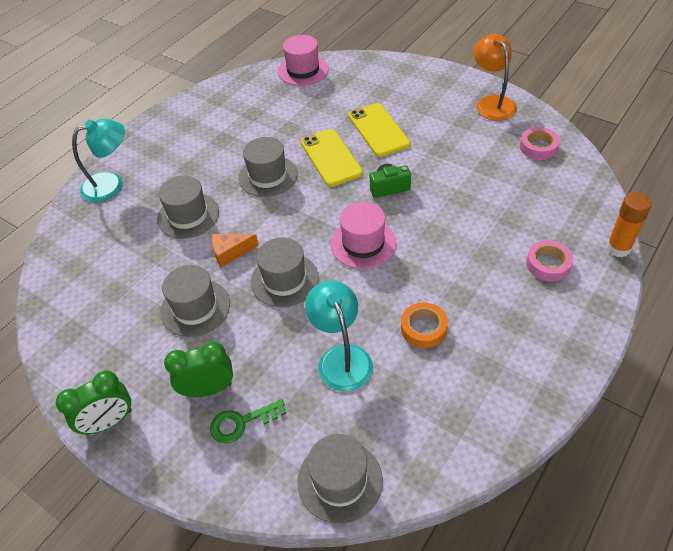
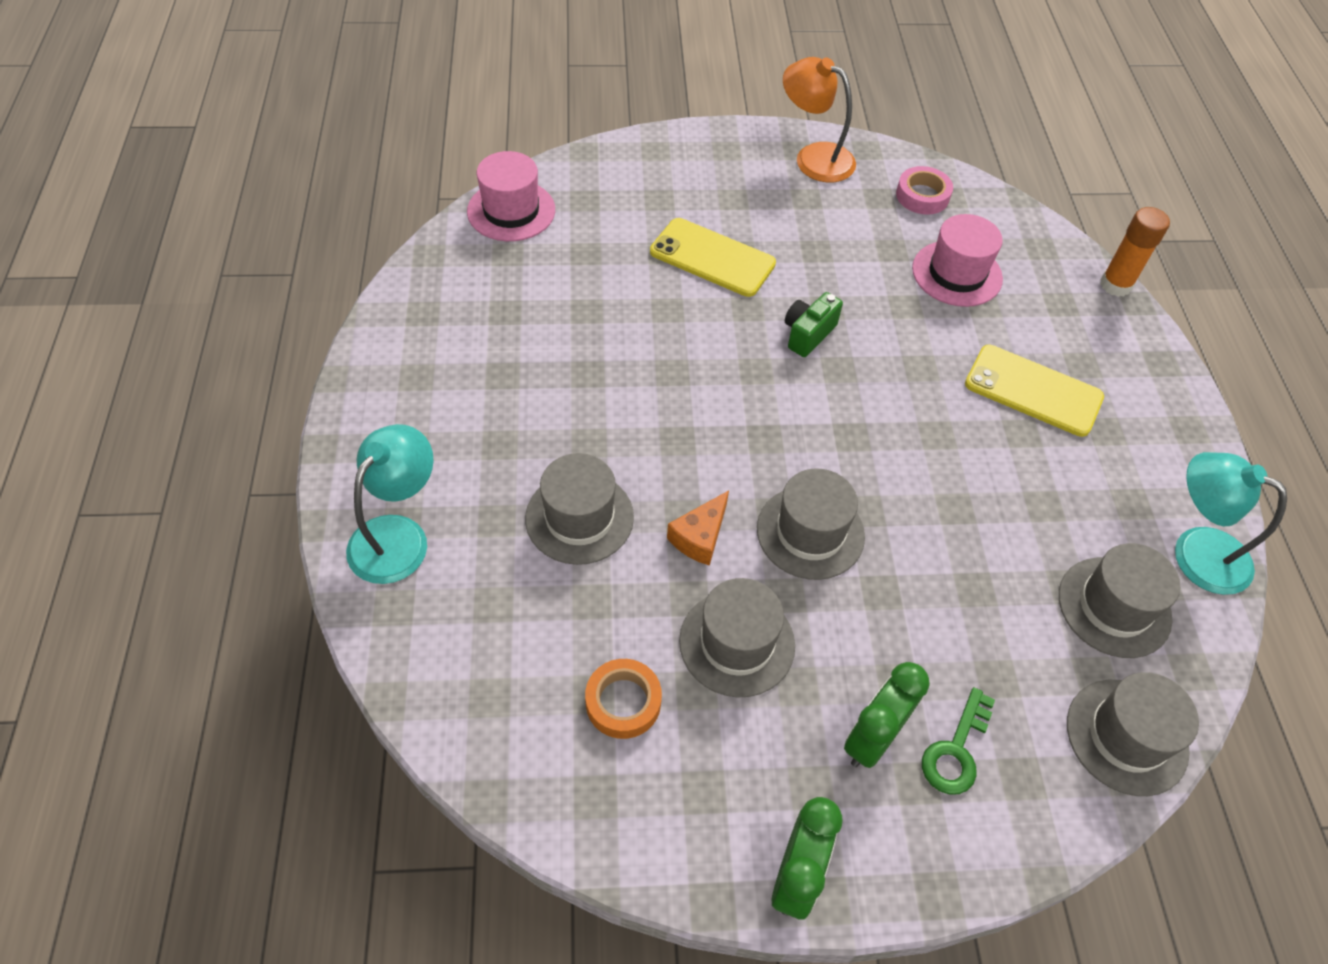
camera: 45 degrees left, 5 degrees up
grey hat [238,137,298,197] -> grey hat moved to [1059,543,1180,658]
yellow phone [301,129,363,187] -> yellow phone moved to [965,345,1104,437]
turquoise lamp [305,281,373,392] -> turquoise lamp moved to [1175,452,1287,595]
pink hat [331,202,397,269] -> pink hat moved to [912,214,1003,307]
orange tape [401,302,448,348] -> orange tape moved to [585,659,662,739]
pink tape [526,240,573,282] -> none

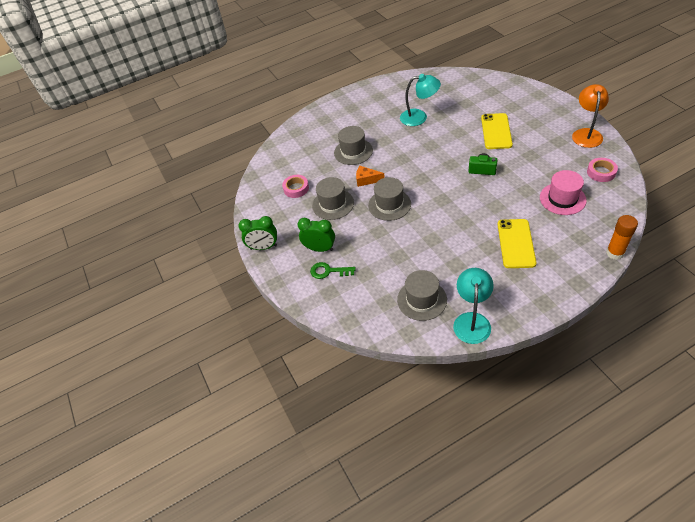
camera: 75 degrees right, 5 degrees down
turquoise lamp [346,424,434,584] -> turquoise lamp moved to [400,74,441,126]
pink hat [467,151,555,241] -> none
orange tape [585,659,662,739] -> pink tape [282,175,309,198]
grey hat [1067,672,1199,796] -> none

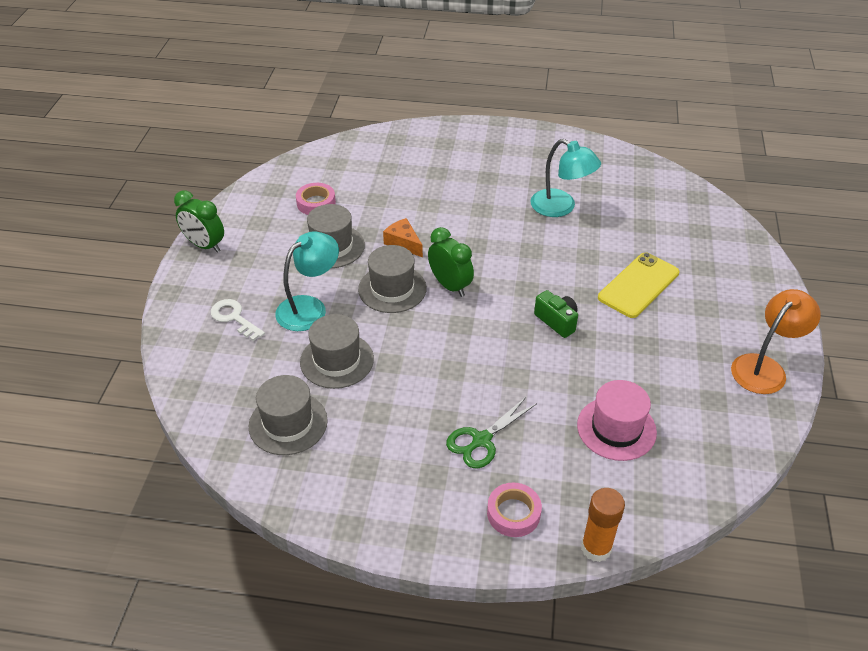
camera: 30 degrees right, 5 degrees down
green clock [298,218,335,252] -> green clock moved to [428,227,474,297]
green key [310,262,356,279] -> white key [211,299,265,341]
grey hat [334,126,373,165] -> grey hat moved to [300,314,374,389]
turquoise lamp [453,268,494,344] -> turquoise lamp moved to [275,232,339,331]
yellow phone [498,219,536,268] -> green scissors [446,397,536,468]
pink tape [587,158,618,182] -> pink tape moved to [487,483,542,537]

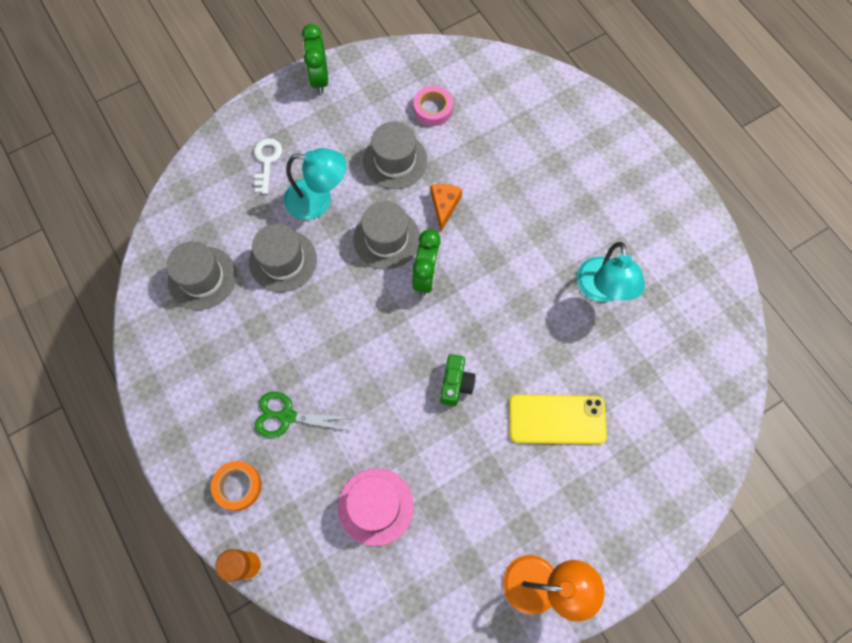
camera: 50 degrees right, 25 degrees up
pink tape [487,483,542,537] -> orange tape [211,461,262,511]

